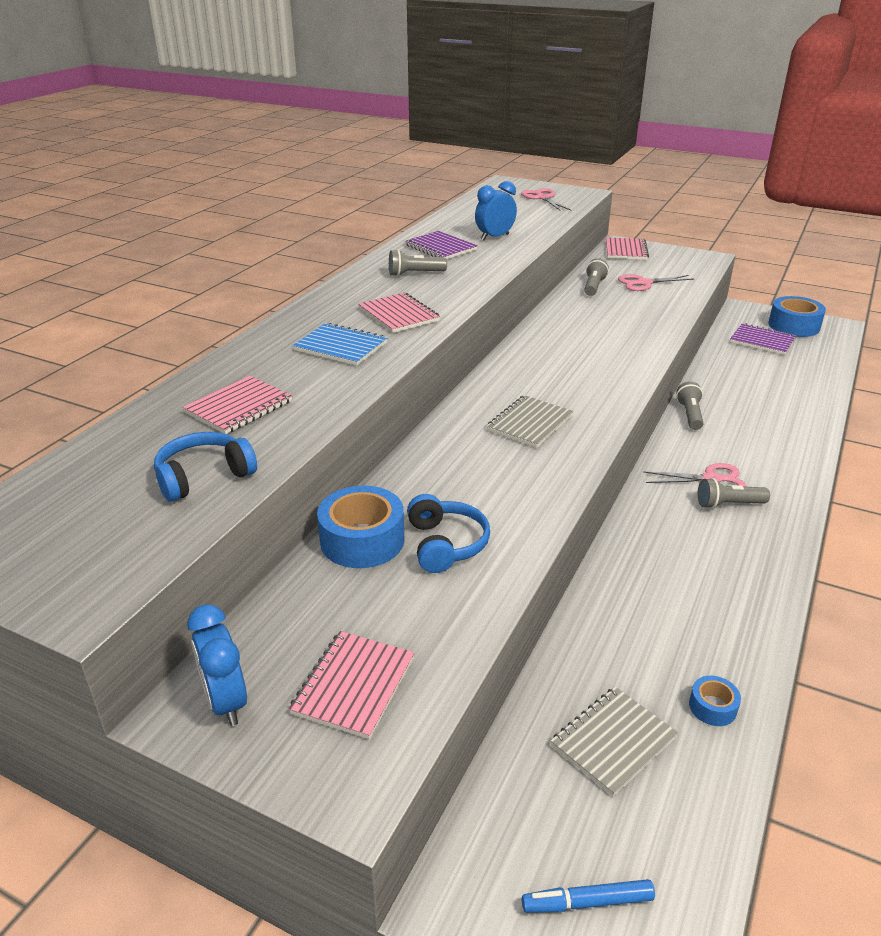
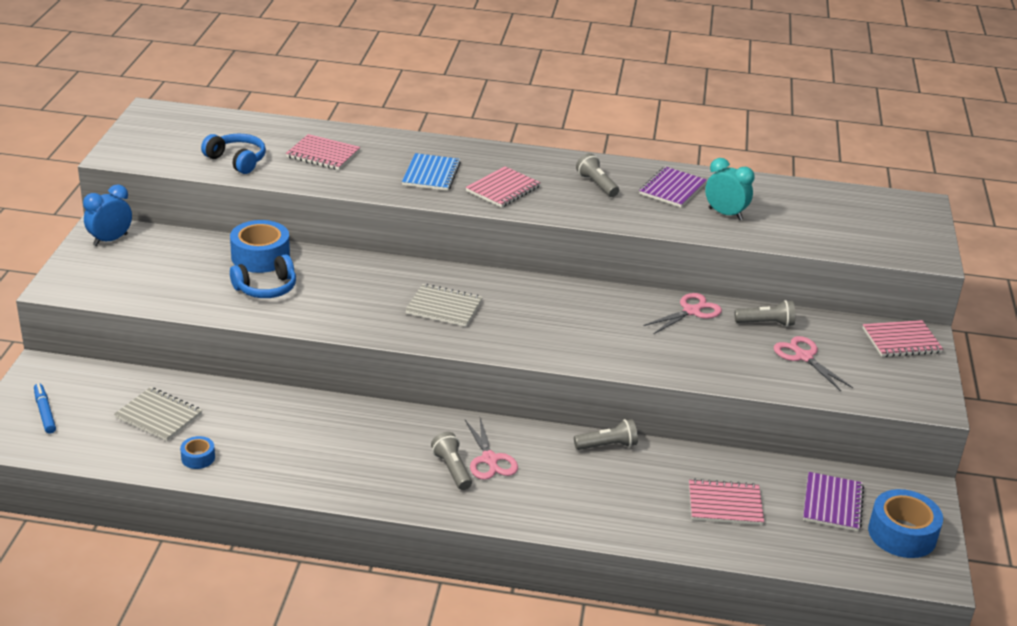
camera: 70 degrees right, 0 degrees up
pink notebook [289,631,415,739] -> pink notebook moved to [689,479,764,525]
blue clock [475,181,517,241] -> turquoise clock [705,158,755,220]
pink scissors [521,188,571,210] -> pink scissors moved to [643,293,722,334]

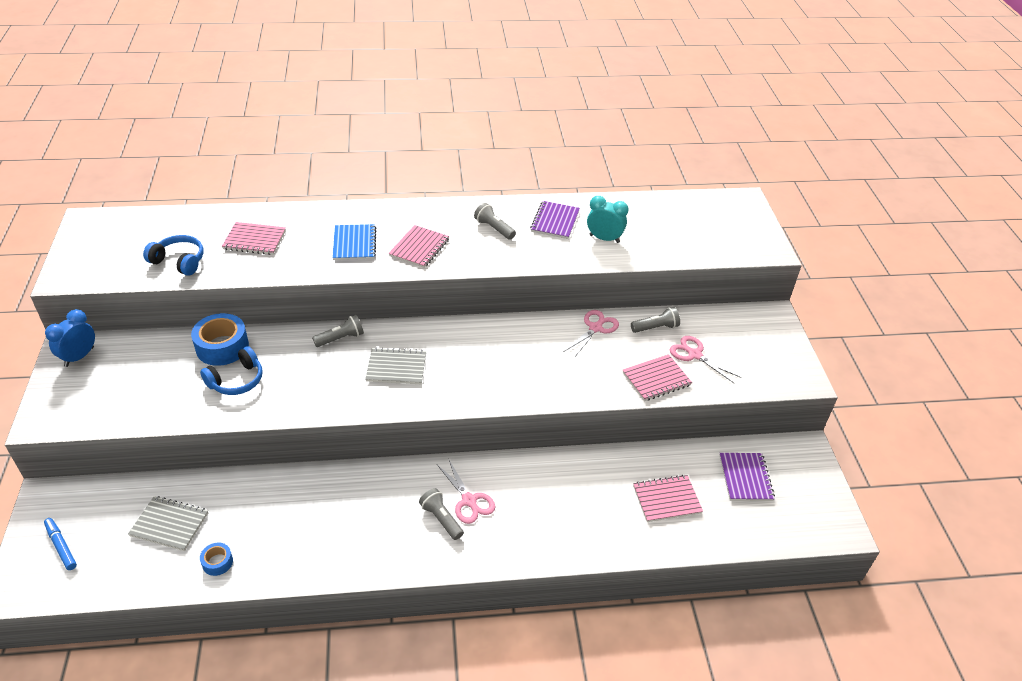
camera: 15 degrees left, 10 degrees up
grey flashlight [574,419,638,450] -> grey flashlight moved to [312,315,364,347]
pink notebook [863,320,943,357] -> pink notebook moved to [623,354,692,401]
blue tape [868,489,943,558] -> none

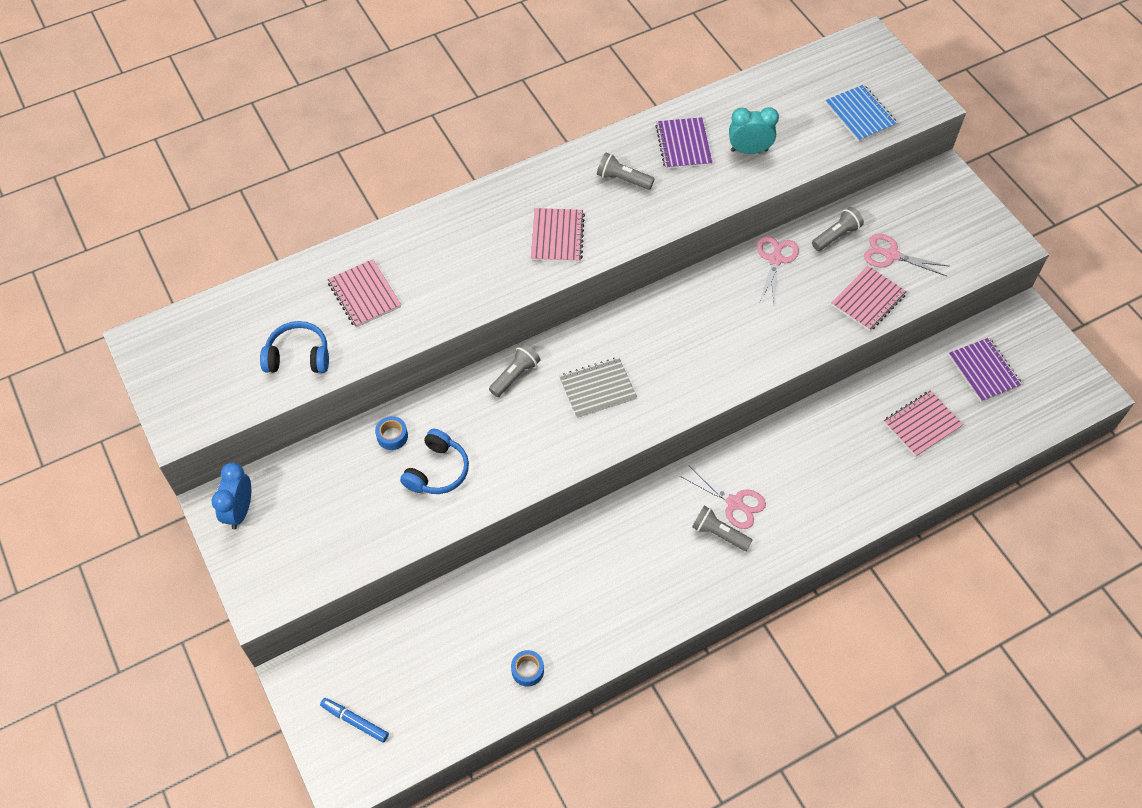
camera: 20 degrees left, 15 degrees up
grey notebook [128,496,208,551] -> none
blue tape [191,313,249,366] -> blue tape [375,416,408,450], size x0.50
pink notebook [222,222,286,255] -> pink notebook turned 75 degrees clockwise [327,259,401,328]
blue notebook [332,224,376,260] -> blue notebook moved to [825,84,897,142]

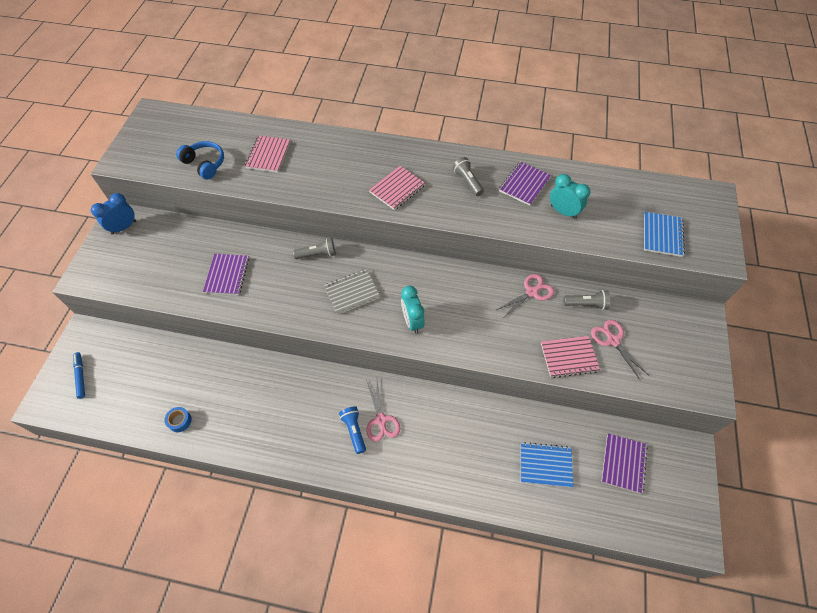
camera: 40 degrees right, 0 degrees up
blue tape [375,416,408,450] -> none
blue headphones [400,429,469,494] -> purple notebook [203,254,249,295]
grey notebook [559,357,637,418] -> grey notebook turned 45 degrees counterclockwise [324,269,381,315]
grey flashlight [692,506,753,551] -> blue flashlight [339,406,366,454]
pink notebook [884,391,963,457] -> blue notebook [521,442,573,488]
none -> turquoise clock [401,286,425,334]

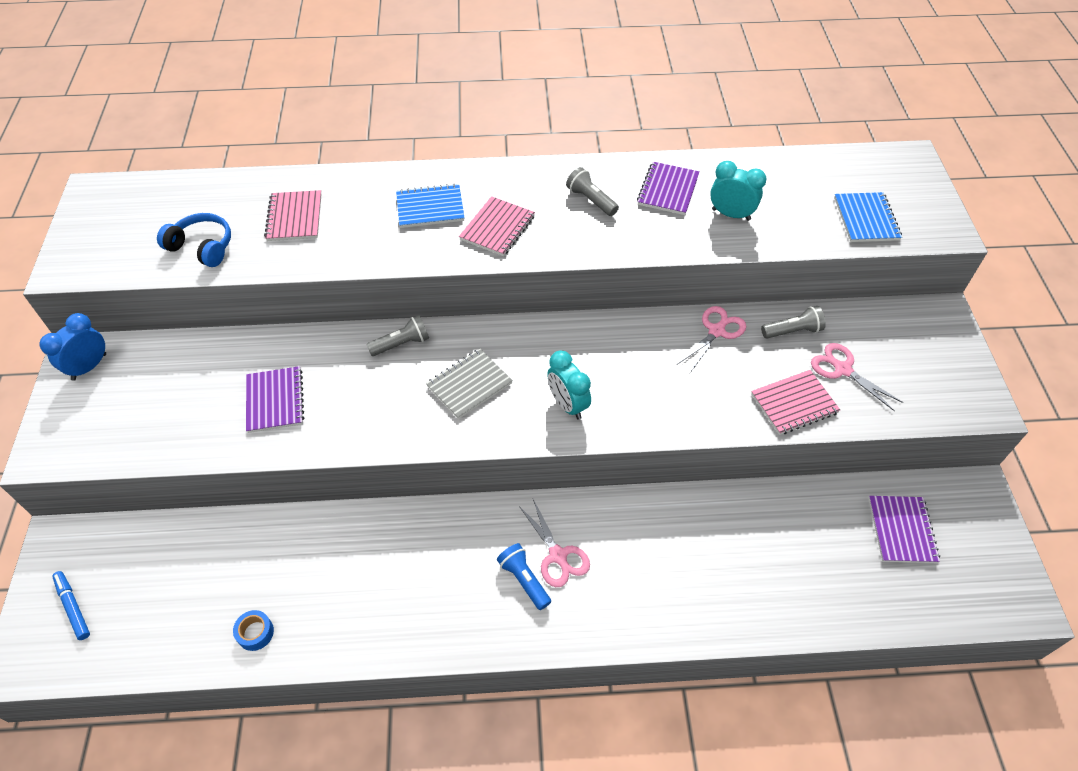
camera: 15 degrees left, 5 degrees down
blue notebook [521,442,573,488] -> blue notebook moved to [396,184,465,228]

